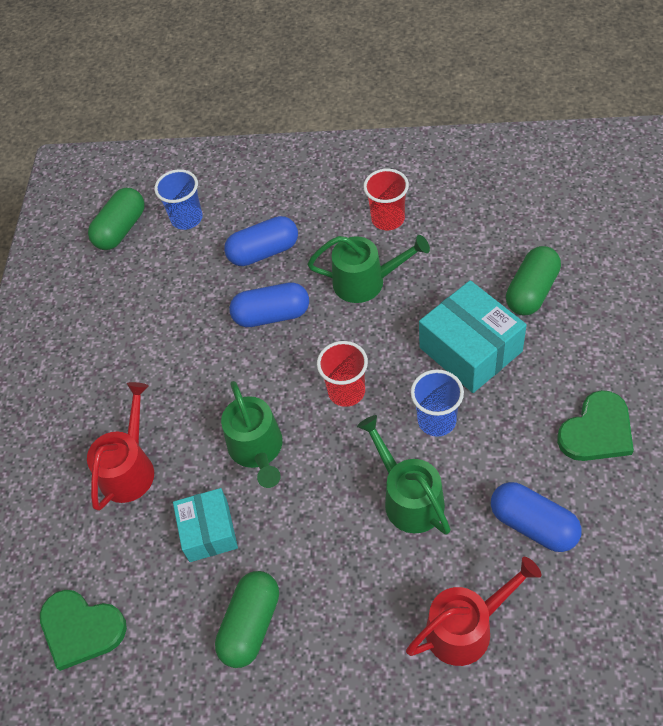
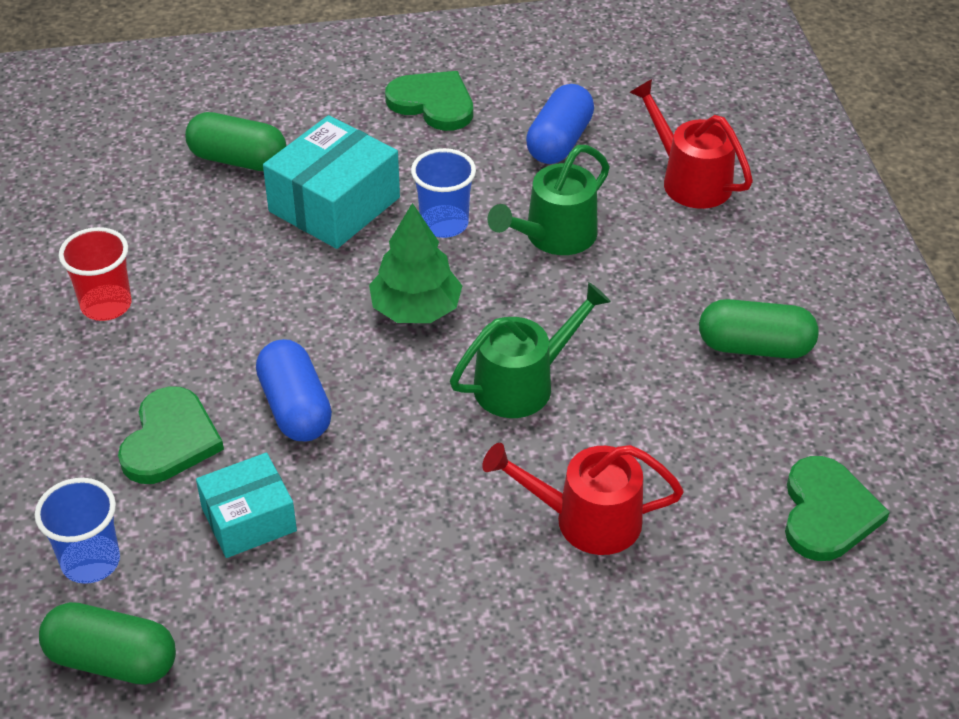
camera: 110 degrees left, 10 degrees down
turquoise box [173,488,238,562] -> turquoise box moved to [196,453,297,558]
blue capsule [224,216,298,266] -> green heart [118,386,224,484]
green watering can [307,235,430,303] -> none
red cup [317,341,368,407] -> green tree [369,203,462,323]

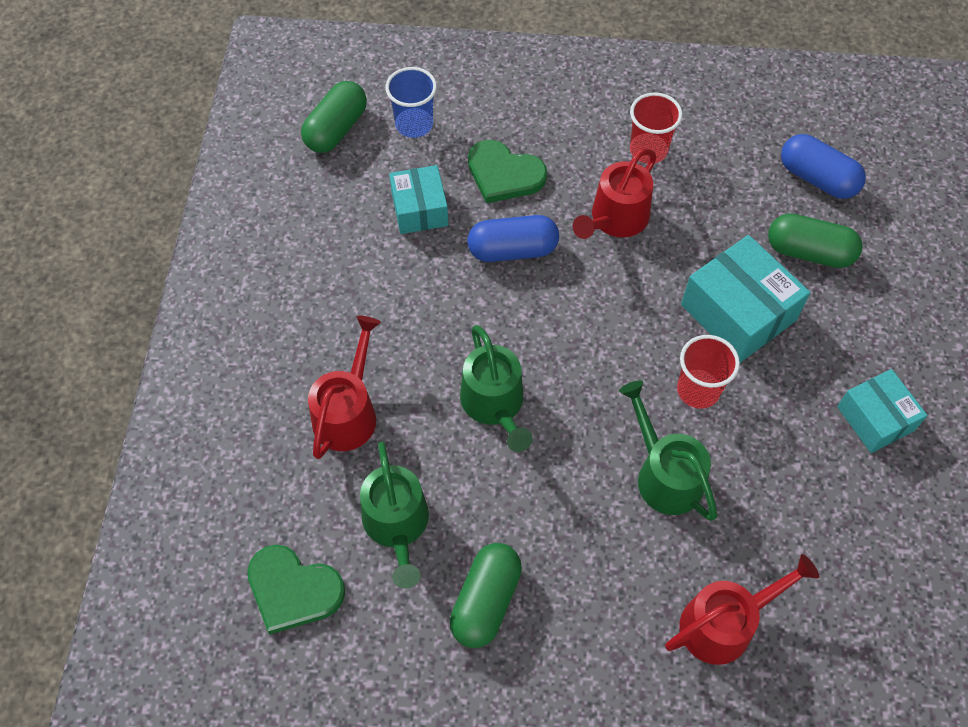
camera: 105 degrees right, 15 degrees up
green capsule [185,112,286,171] -> green capsule turned 75 degrees clockwise [768,213,863,268]
green tree [369,203,462,323] -> none
green heart [385,71,473,131] -> turquoise box [837,369,928,453]
blue cup [411,148,476,238] -> red cup [677,335,740,409]
blue capsule [526,84,594,164] -> blue capsule moved to [781,134,866,199]
none -> green watering can [360,442,429,589]
none -> red watering can [573,149,656,239]

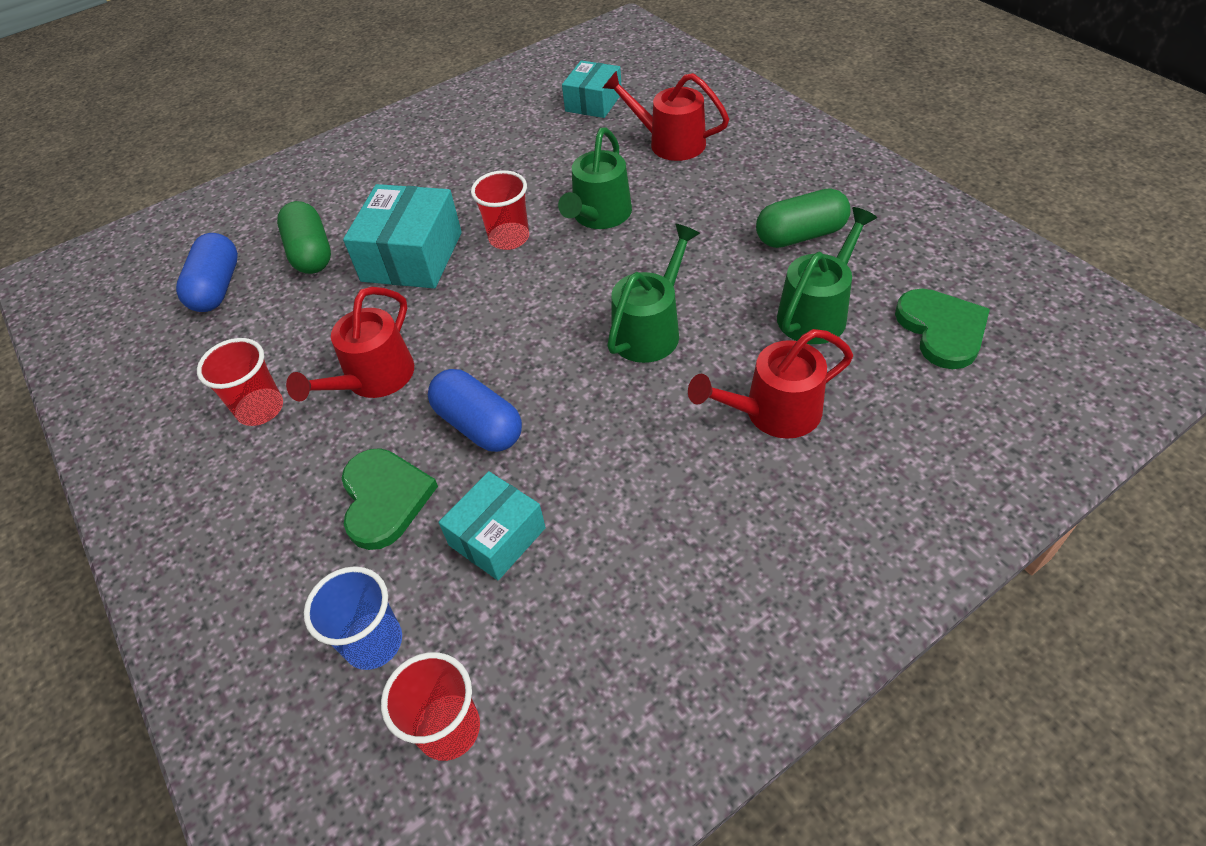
camera: 125 degrees left, 10 degrees down
green capsule [301,81,367,153] -> red cup [381,652,480,761]
red watering can [573,149,656,239] -> red watering can turned 120 degrees clockwise [286,287,414,401]
turquoise box [837,369,928,453] -> turquoise box moved to [562,60,621,118]

